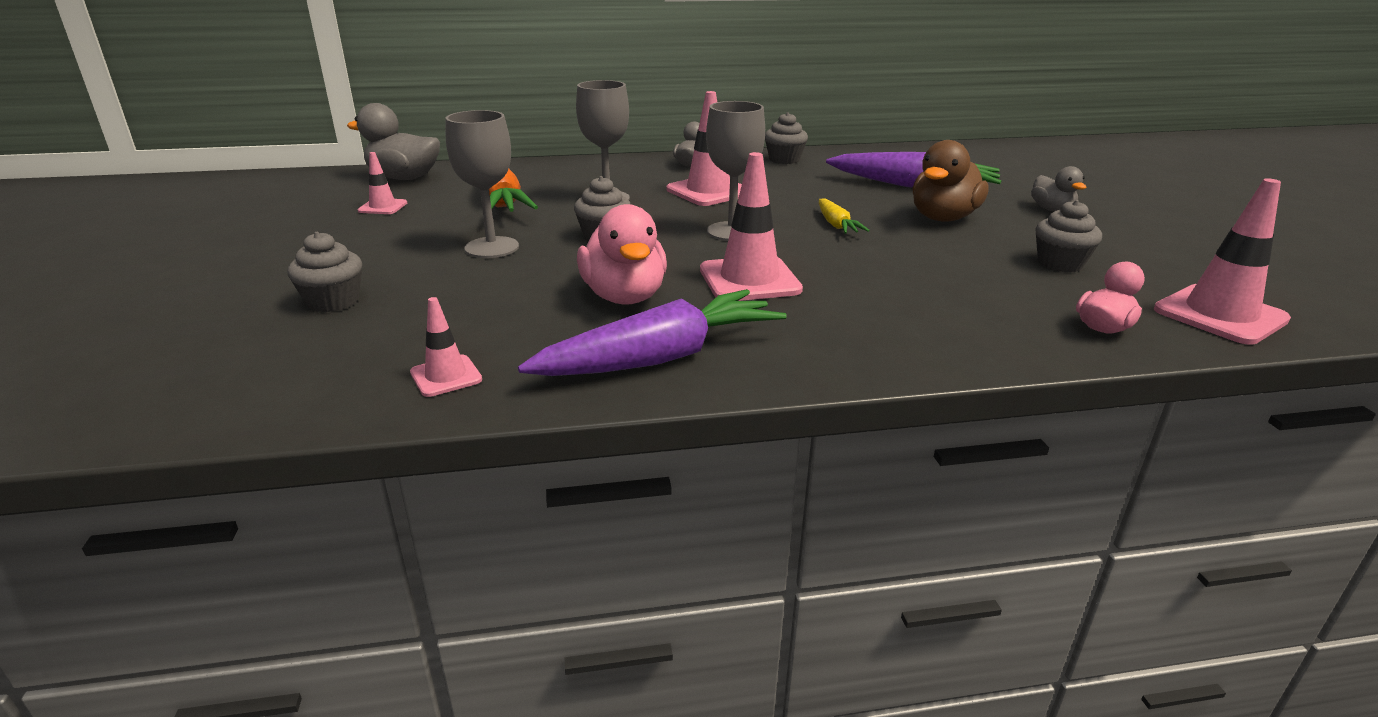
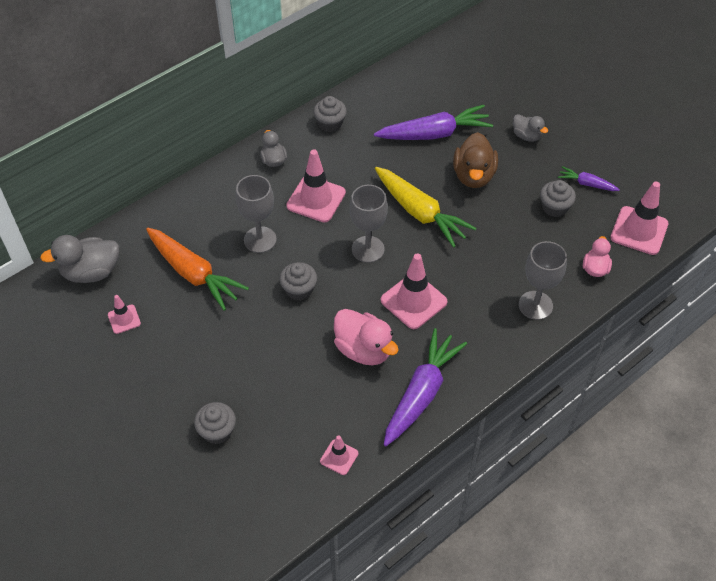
camera: 30 degrees left, 25 degrees up
grey goblet [445,110,519,258] -> grey goblet moved to [519,241,567,320]
yellow carrot [819,198,870,234] -> yellow carrot [375,167,476,248], size x2.00
none -> purple carrot [558,166,620,191]

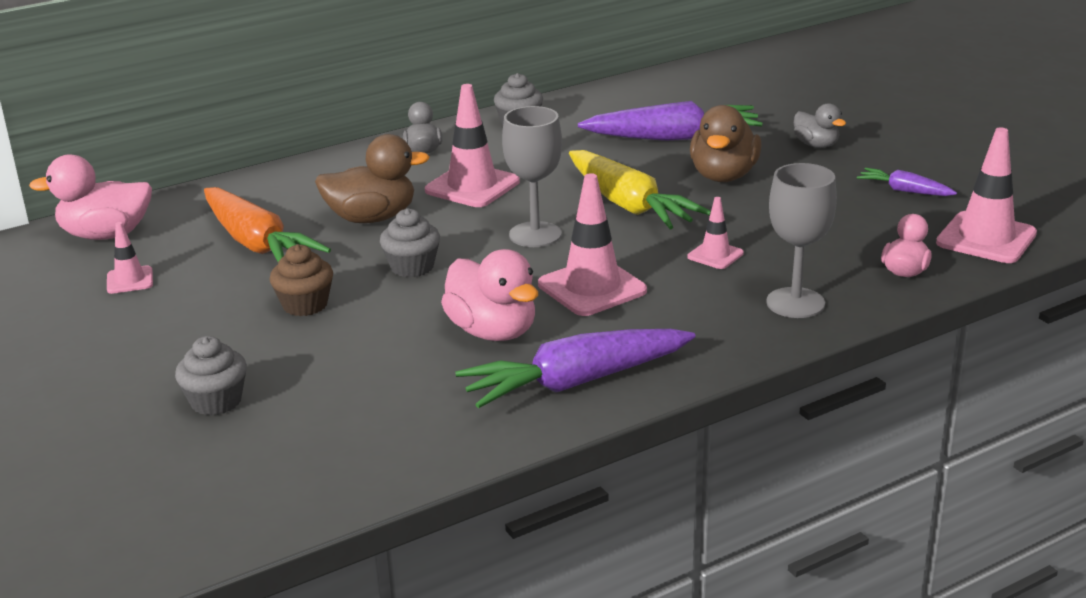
camera: 10 degrees right, 25 degrees down
grey duck [40,235,119,283] -> pink duck [29,154,152,240]
grey goblet [236,175,277,253] -> brown duck [315,134,429,223]
pink traffic cone [320,435,358,475] -> pink traffic cone moved to [687,197,744,269]
purple carrot [384,328,467,446] -> purple carrot turned 150 degrees counterclockwise [455,329,695,408]
grey cupcake [540,180,576,217] -> none
none -> brown cupcake [270,245,333,316]

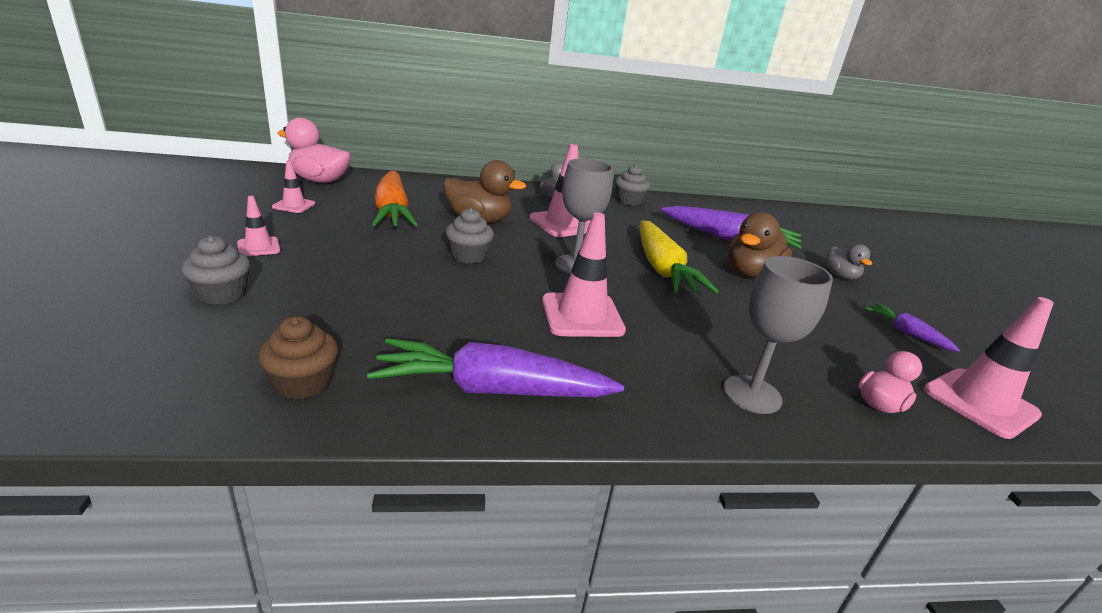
camera: 20 degrees right, 0 degrees up
brown cupcake [270,245,333,316] -> brown cupcake moved to [258,316,338,399]
pink duck [441,249,538,341] -> none
pink traffic cone [687,197,744,269] -> pink traffic cone moved to [237,196,280,256]

